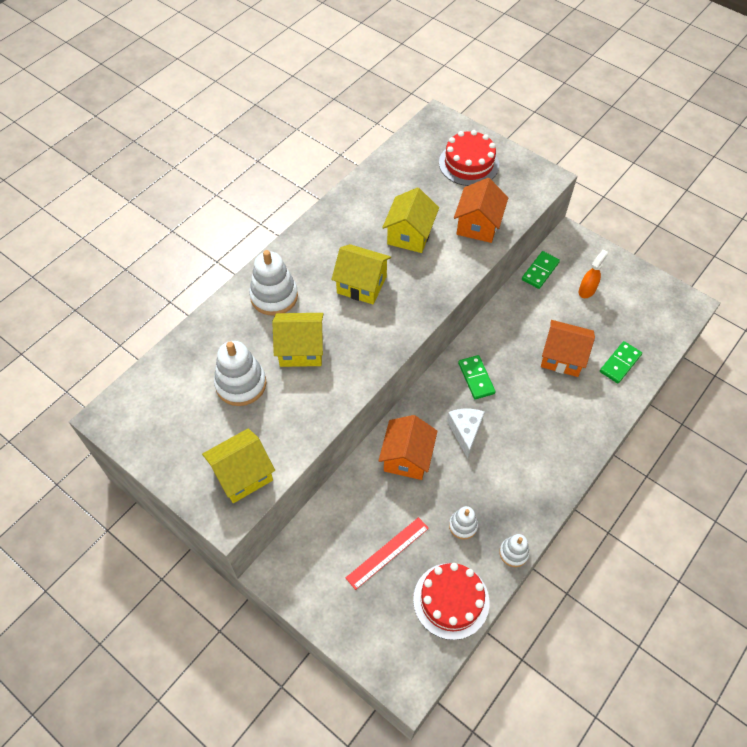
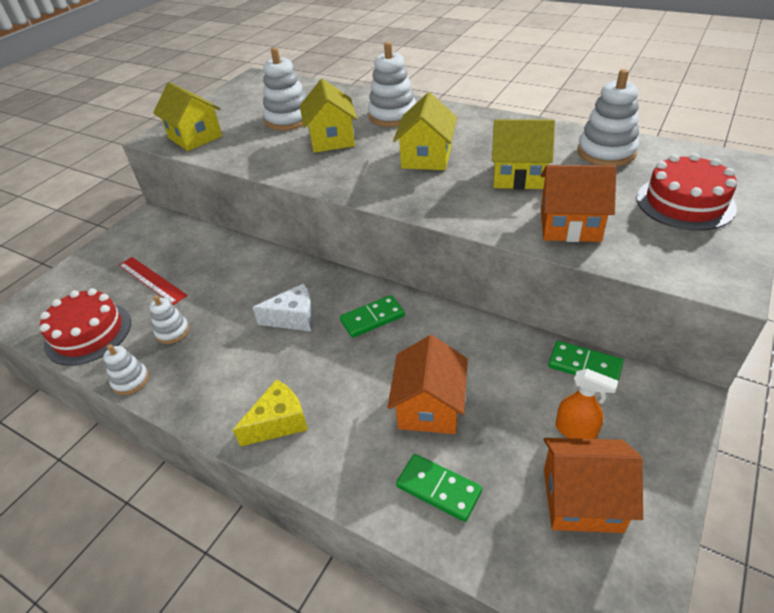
camera: 85 degrees right, 15 degrees down
orange house [379,415,437,480] -> orange house moved to [544,438,643,533]
none -> yellow cheese [233,379,308,447]
none -> white stacking toy [577,69,639,166]

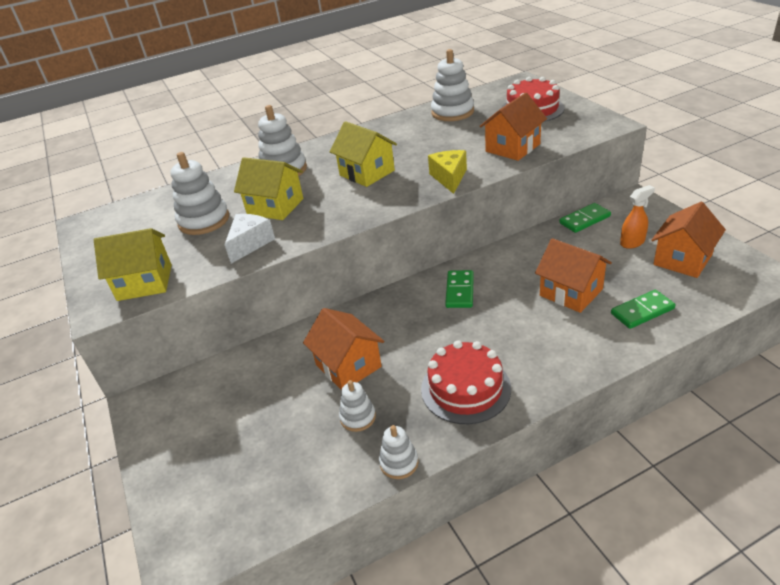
camera: 55 degrees left, 5 degrees down
red cake [40,288,131,366] -> red cake moved to [421,340,511,424]
red ruler [119,257,188,305] -> none
yellow cheese [233,379,308,447] -> yellow cheese moved to [428,150,467,194]
white cheese [252,283,314,332] -> white cheese moved to [224,214,275,264]
yellow house [492,119,555,189] -> none
none -> orange house [303,308,384,390]

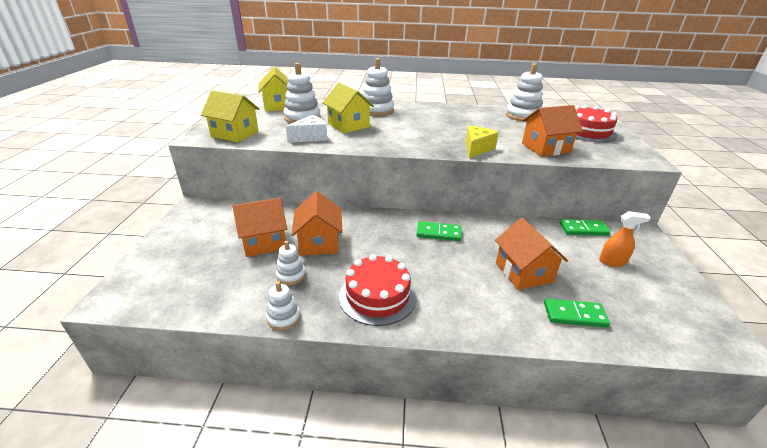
camera: 25 degrees right, 5 degrees down
yellow house [330,121,397,187] -> yellow house moved to [258,67,289,111]
green domino [445,270,474,308] -> green domino turned 60 degrees clockwise [417,221,462,241]
orange house [651,202,726,278] -> orange house moved to [233,198,287,257]

